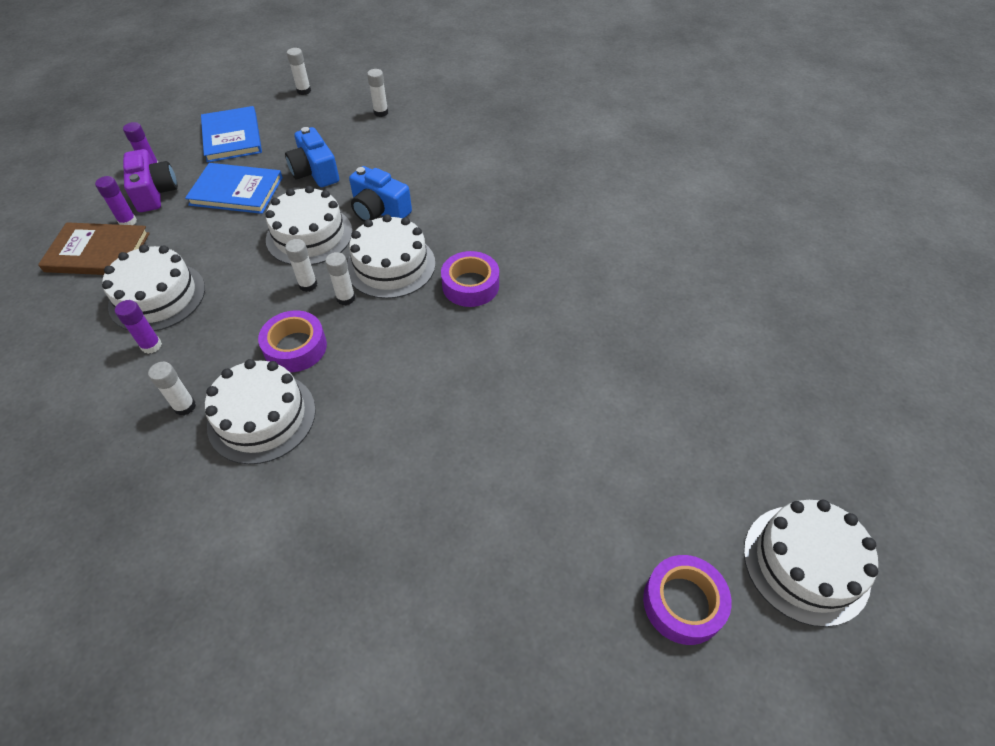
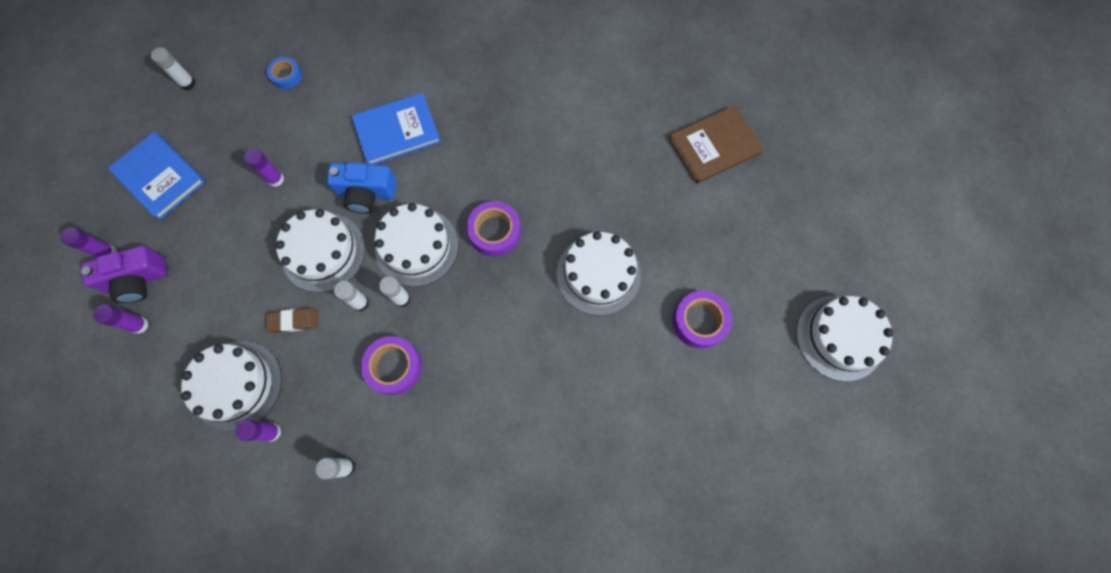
camera: 30 degrees left, 20 degrees up
brown book [38,222,150,275] -> brown book moved to [669,105,764,184]
purple camera [123,149,178,212] -> purple camera turned 120 degrees clockwise [81,246,167,303]
blue book [185,163,283,214] -> blue book moved to [352,93,441,165]
white cake [205,359,316,464] -> white cake moved to [557,231,641,315]
blue camera [285,127,339,187] -> purple glue stick [244,149,284,187]
white glue stick [367,69,388,117] -> blue tape [267,57,302,89]
purple tape [643,555,732,645] -> purple tape moved to [672,291,732,349]
none -> brown eraser [266,308,318,333]

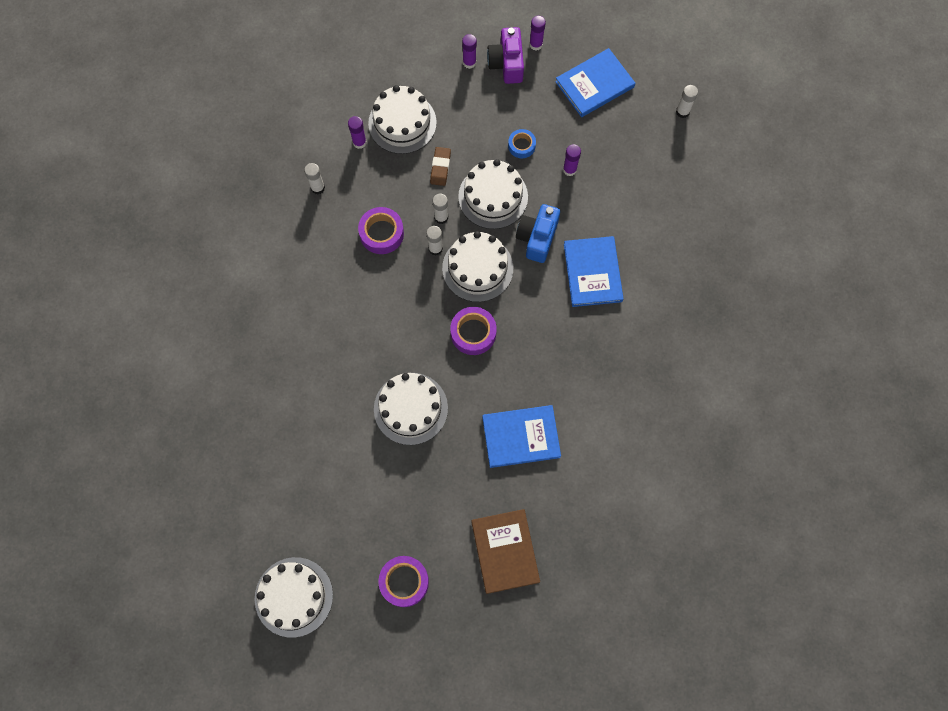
camera: 105 degrees right, 0 degrees up
blue tape [267,57,302,89] -> blue tape moved to [508,129,536,158]
purple tape [672,291,732,349] -> purple tape moved to [379,556,429,607]
none -> blue book [482,405,561,468]

